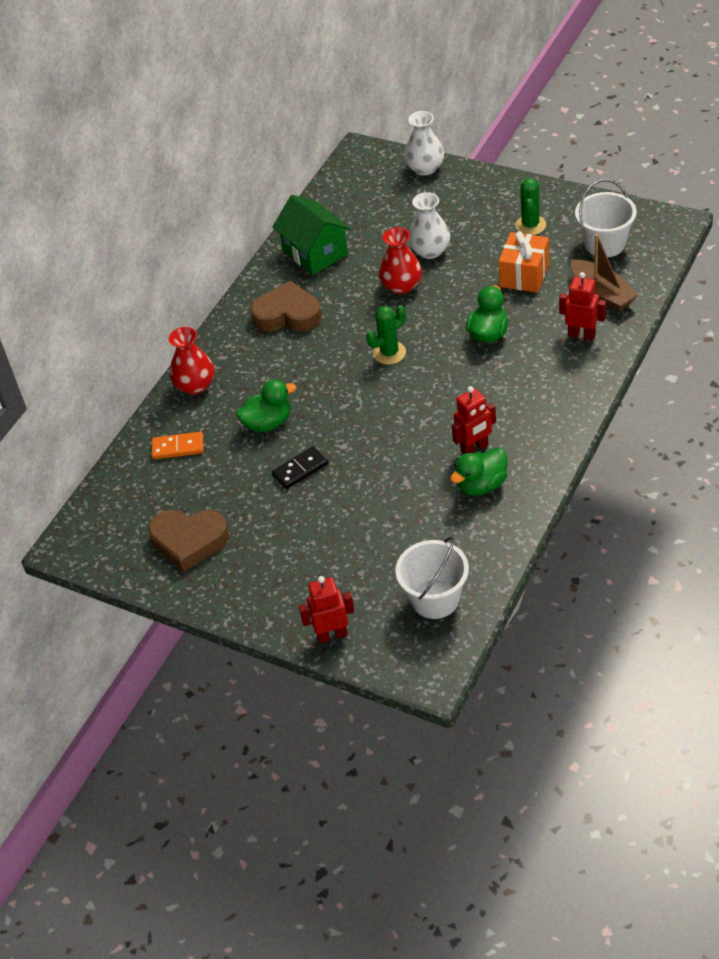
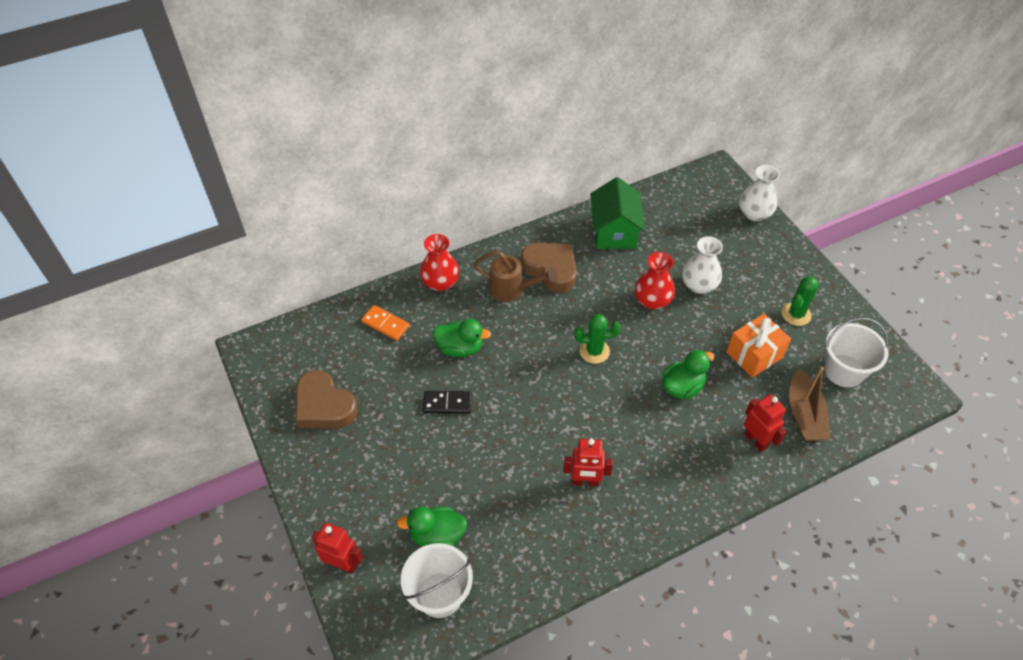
camera: 30 degrees right, 5 degrees up
green duck [450,447,508,496] -> green duck moved to [397,507,467,547]
none -> brown watering can [473,251,558,302]

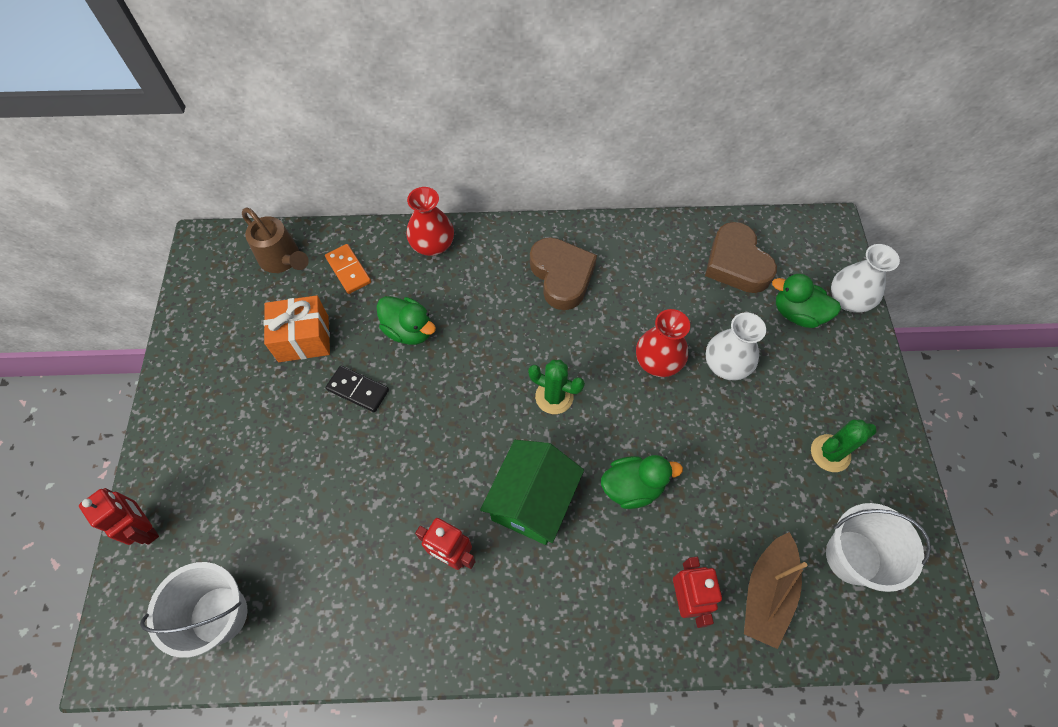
camera: 25 degrees right, 10 degrees up
brown heart [296,370,358,428] -> brown heart moved to [705,222,777,293]
green duck [397,507,467,547] -> green duck moved to [772,274,841,328]
brown watering can [473,251,558,302] -> brown watering can moved to [242,208,309,273]
green house [590,177,645,249] -> green house moved to [480,440,584,545]
orange gift [726,314,791,378] -> orange gift moved to [264,295,330,362]

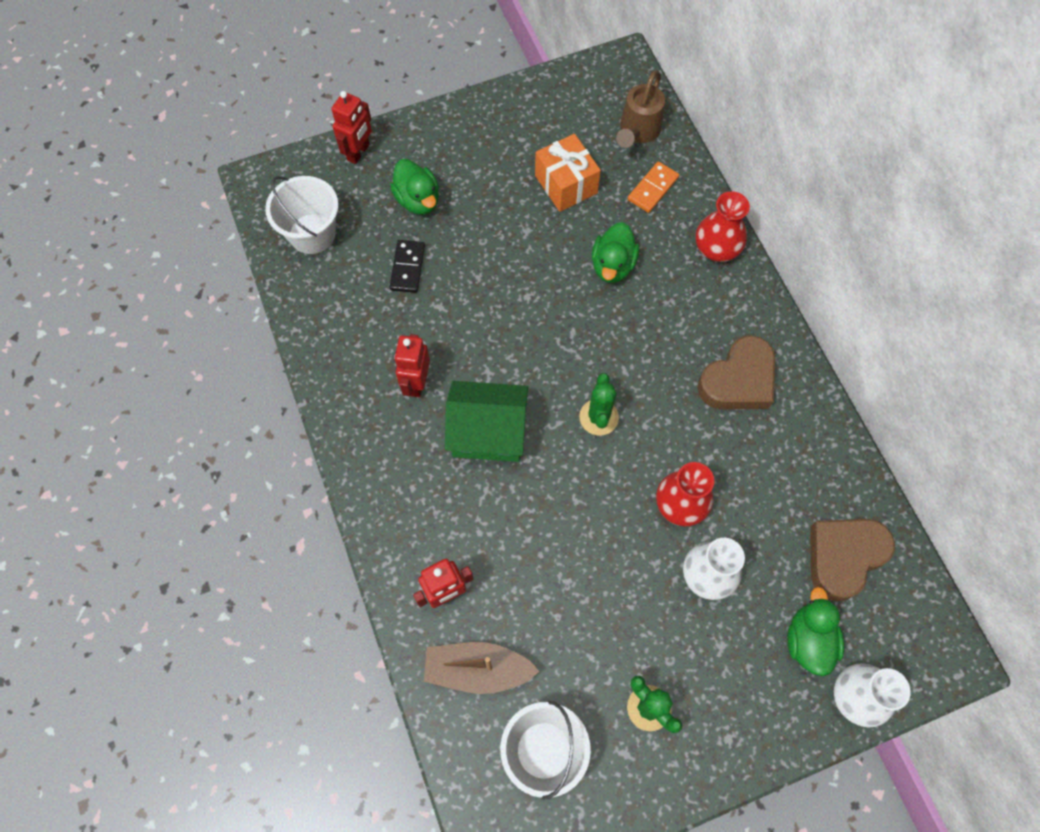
camera: 70 degrees right, 5 degrees up
black domino [326,366,389,412] -> black domino moved to [390,240,425,293]
green duck [601,455,683,509] -> green duck moved to [390,159,439,215]

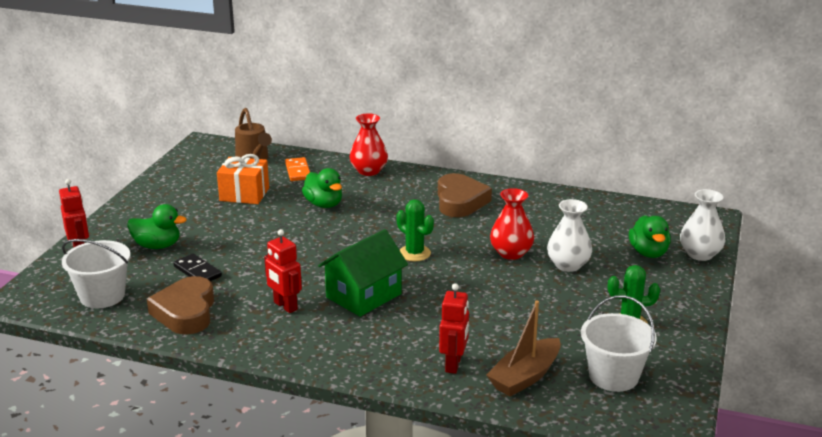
camera: 50 degrees left, 40 degrees down
green duck [787,587,844,676] -> green duck turned 135 degrees counterclockwise [629,215,671,258]
brown heart [810,519,895,601] -> brown heart moved to [147,276,214,335]

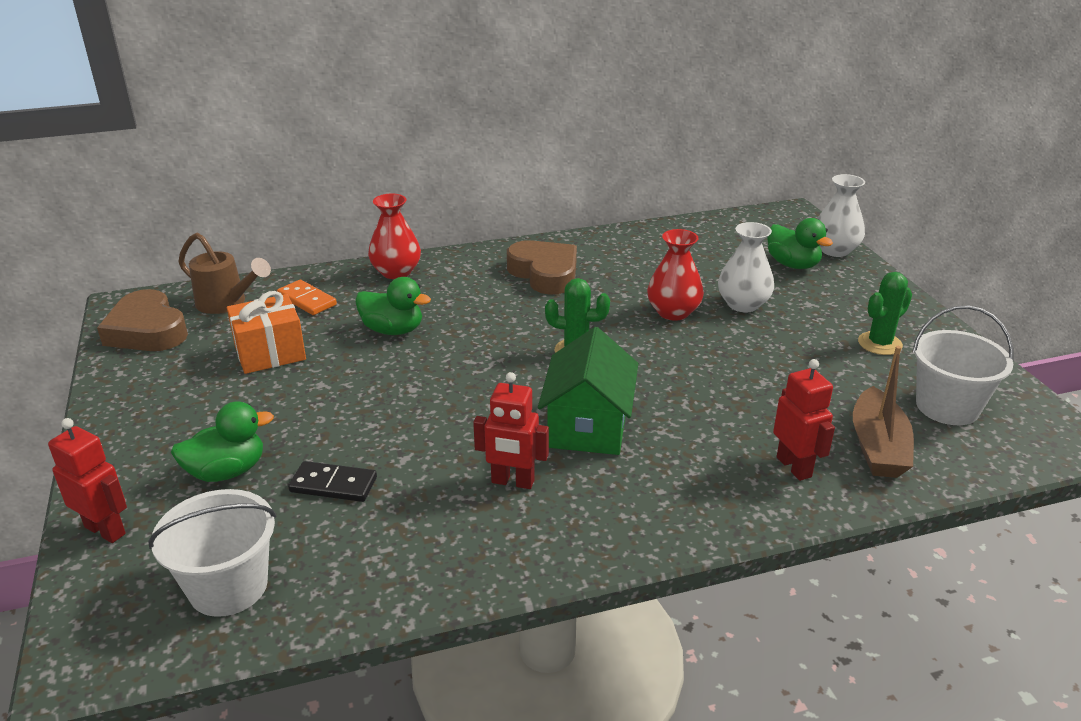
camera: 35 degrees left, 5 degrees up
brown heart [147,276,214,335] -> brown heart moved to [97,289,188,351]

